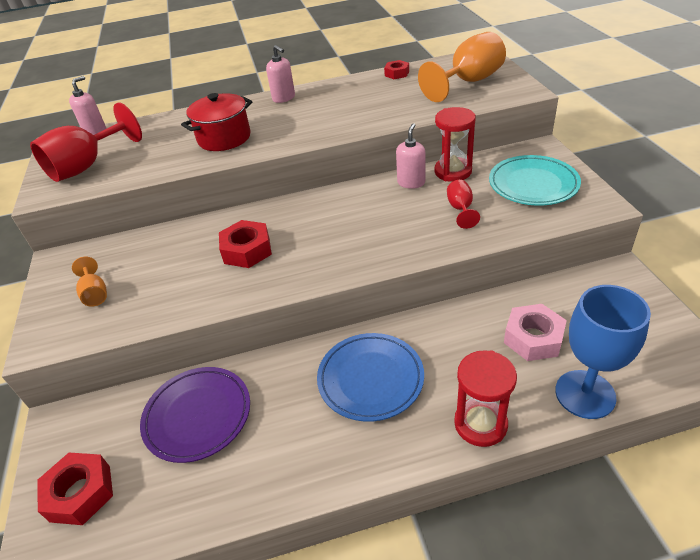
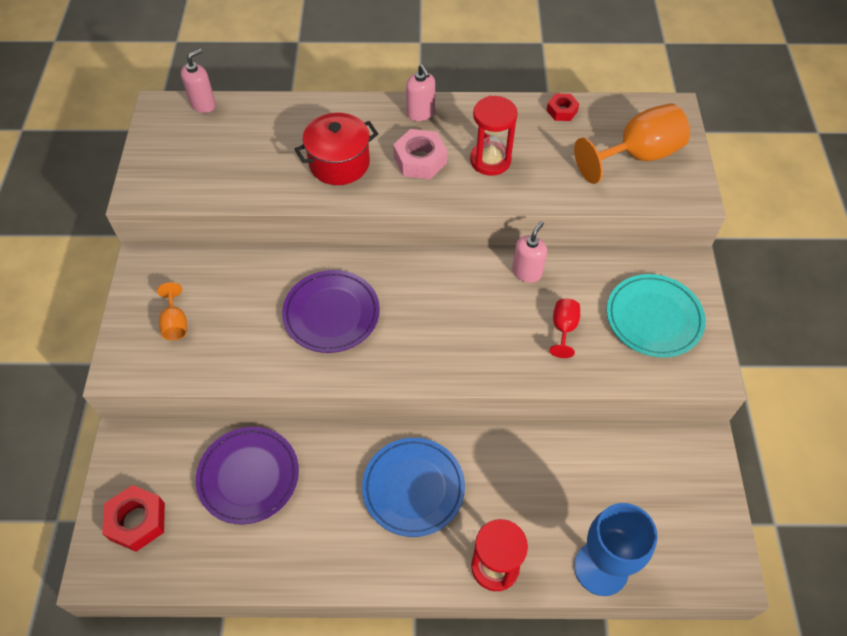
camera: 10 degrees right, 15 degrees up
red goblet [30,102,142,182] -> none
red nut [219,220,272,268] -> purple plate [282,270,380,353]
red hourglass [434,107,476,182] -> red hourglass moved to [470,96,518,176]
pink nut [504,304,567,361] -> pink nut moved to [393,129,447,179]

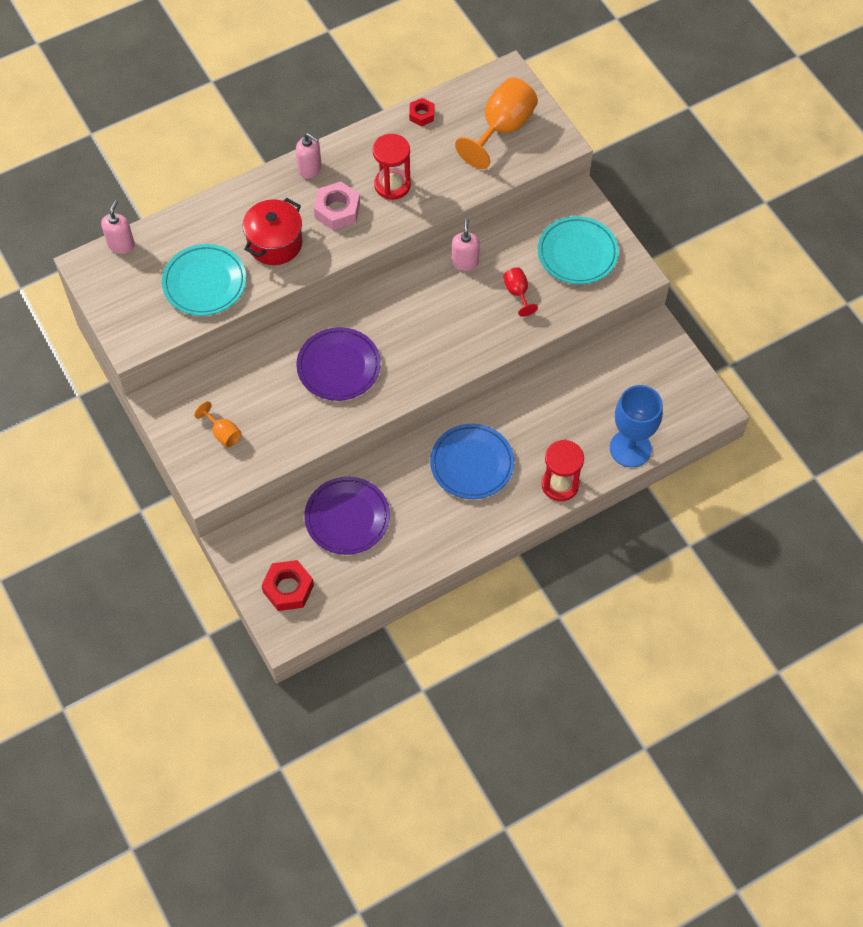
camera: 30 degrees left, 5 degrees up
none -> turquoise plate [162,244,246,316]

